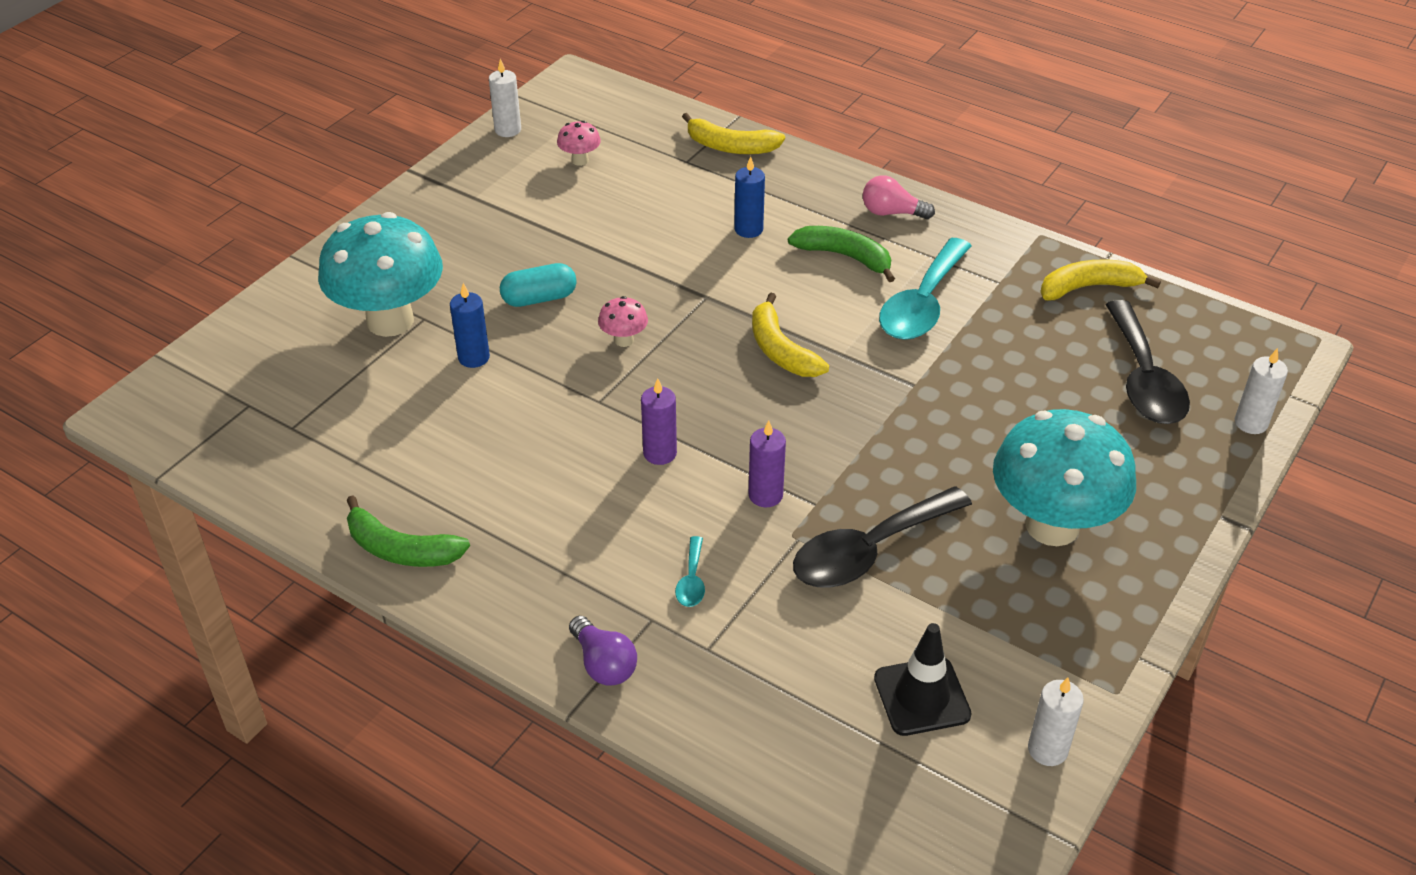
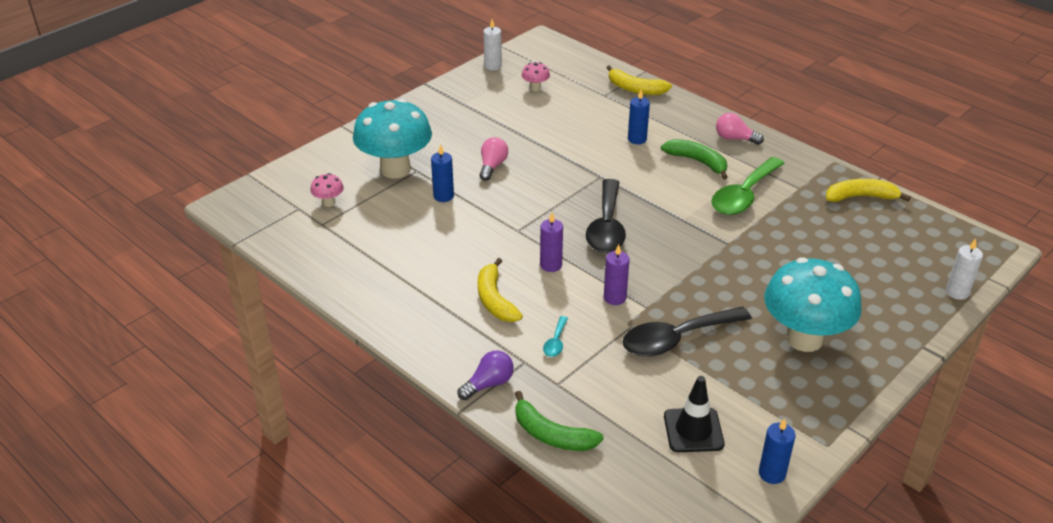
camera: 10 degrees right, 5 degrees down
green banana [347,495,470,567] -> green banana moved to [515,391,604,451]
turquoise capsule [500,263,577,307] -> pink light bulb [480,137,508,181]
purple light bulb [569,616,637,686] -> purple light bulb turned 105 degrees counterclockwise [458,351,514,400]
pink mushroom [598,296,648,347] -> pink mushroom moved to [310,173,344,207]
yellow banana [752,292,829,377] -> yellow banana moved to [478,258,523,322]
turquoise spoon [879,238,972,340] -> green spoon [711,157,785,215]
white candle [1028,677,1084,766] -> blue candle [759,418,795,484]
black spoon [1105,300,1190,424] -> black spoon moved to [586,179,626,253]

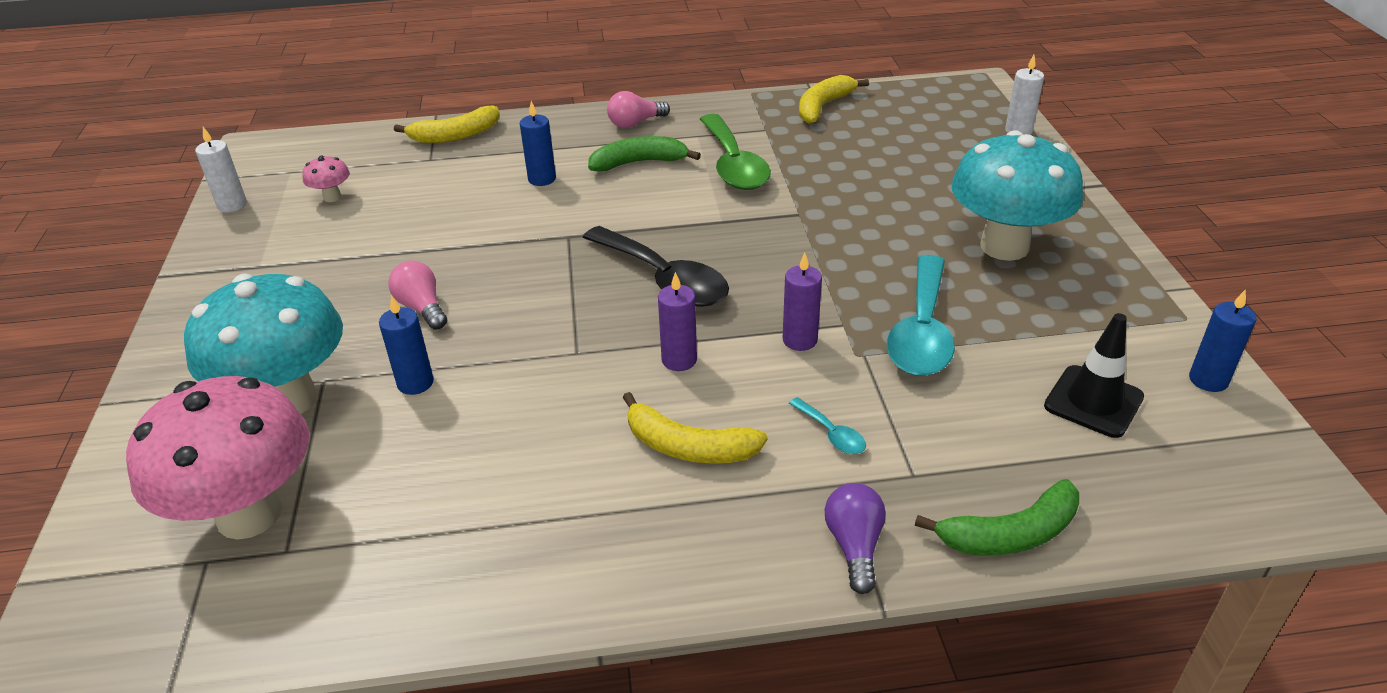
camera: 50 degrees left, 0 degrees up
pink mushroom [310,173,344,207] -> pink mushroom [126,376,309,540], size x2.46
black spoon [622,307,752,357] -> turquoise spoon [887,255,955,376]

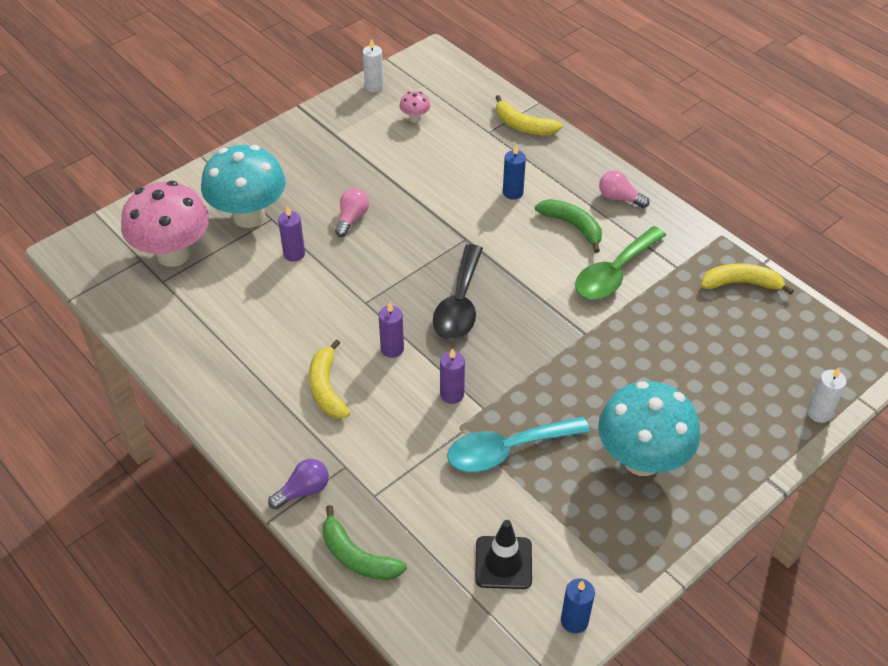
camera: 55 degrees right, 10 degrees up
blue candle [379,295,434,395] -> purple candle [278,206,305,262]
turquoise spoon [789,397,866,454] -> none

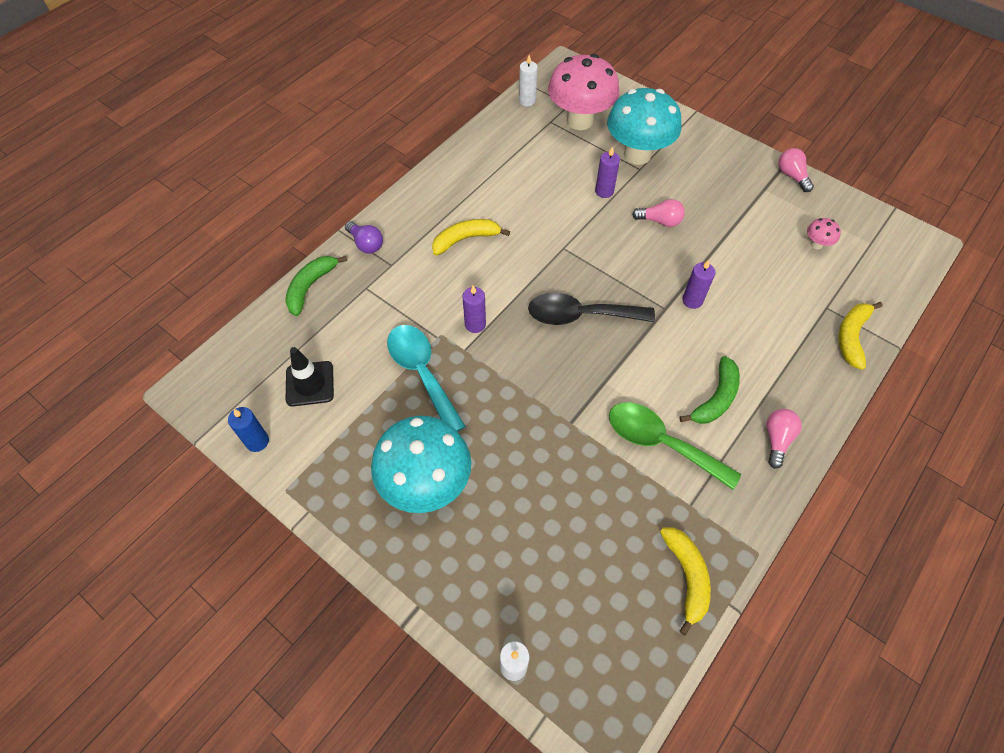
camera: 80 degrees right, 10 degrees up
white candle [363,38,384,92] -> white candle moved to [519,55,538,106]
purple candle [379,303,404,358] -> purple candle moved to [682,260,715,309]
blue candle [503,145,526,200] -> none
none -> pink light bulb [778,148,814,192]

